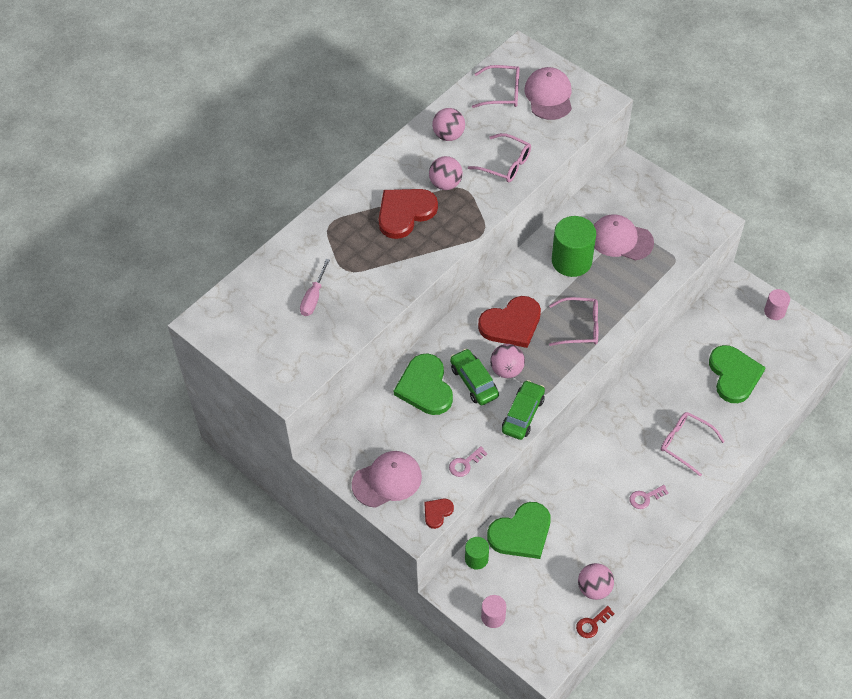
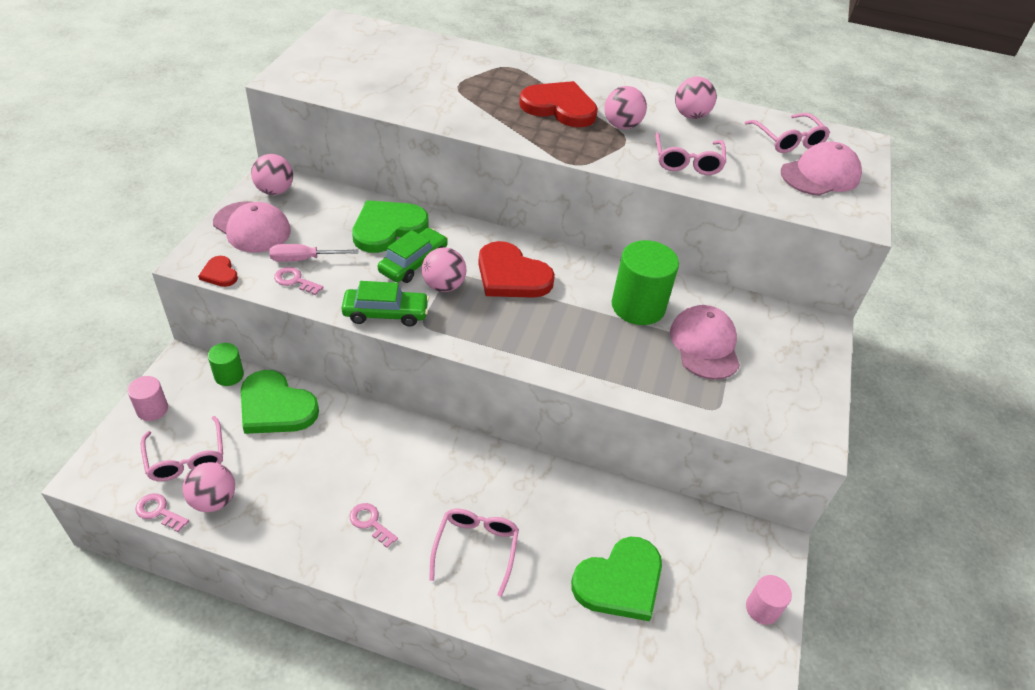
camera: 60 degrees right, 10 degrees down
pink screwdriver [300,259,330,316] -> pink screwdriver moved to [270,244,358,262]
red heart [424,499,454,529] -> red heart turned 135 degrees counterclockwise [198,256,238,287]
pink glasses [549,297,599,346] -> pink glasses moved to [141,416,223,481]
red key [576,606,615,638] -> pink key [135,493,189,532]
none -> pink ball [251,154,293,195]

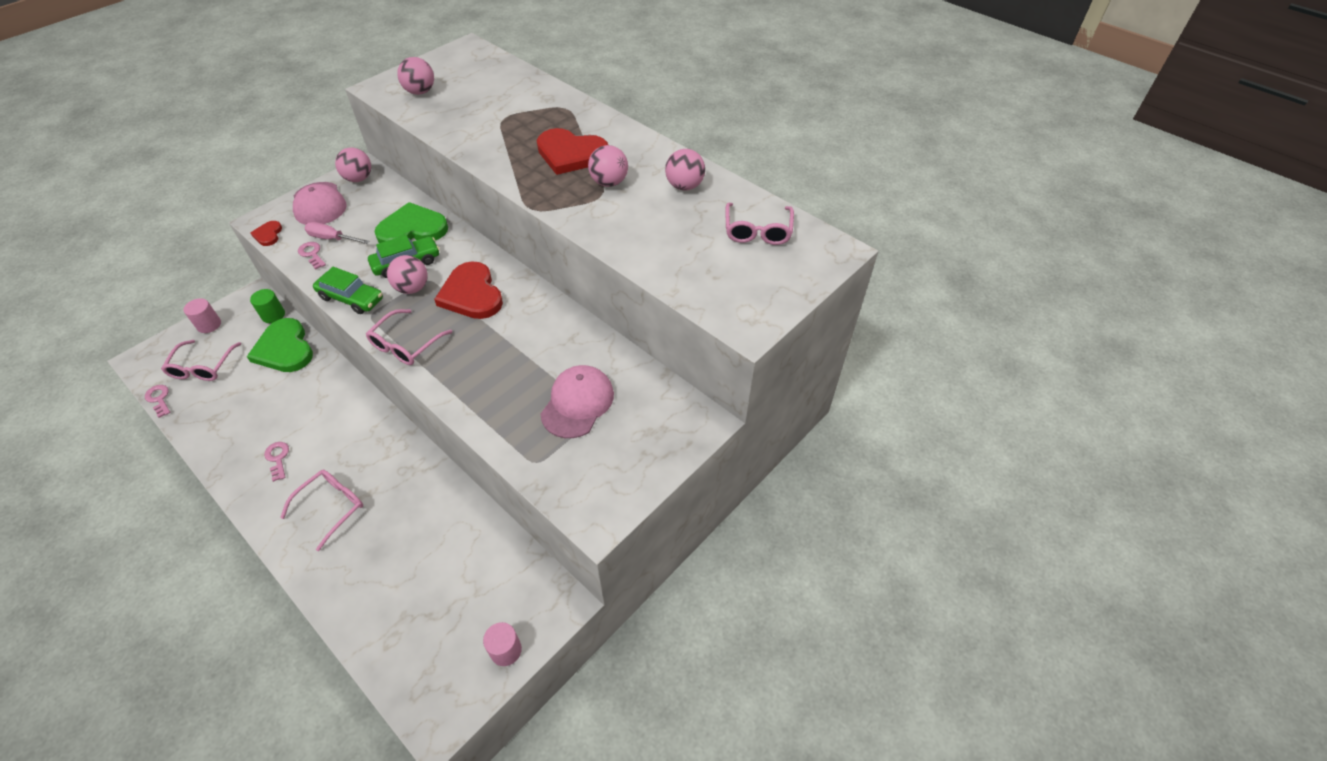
camera: 30 degrees right, 5 degrees up
pink ball [182,462,235,512] -> pink ball moved to [397,57,434,95]
red heart [519,81,598,127] -> red heart turned 150 degrees clockwise [537,128,608,175]
green heart [571,537,662,621] -> none
green cylinder [612,240,679,325] -> none
pink glasses [655,132,726,175] -> pink glasses moved to [366,309,452,365]
pink cap [781,142,862,196] -> none

